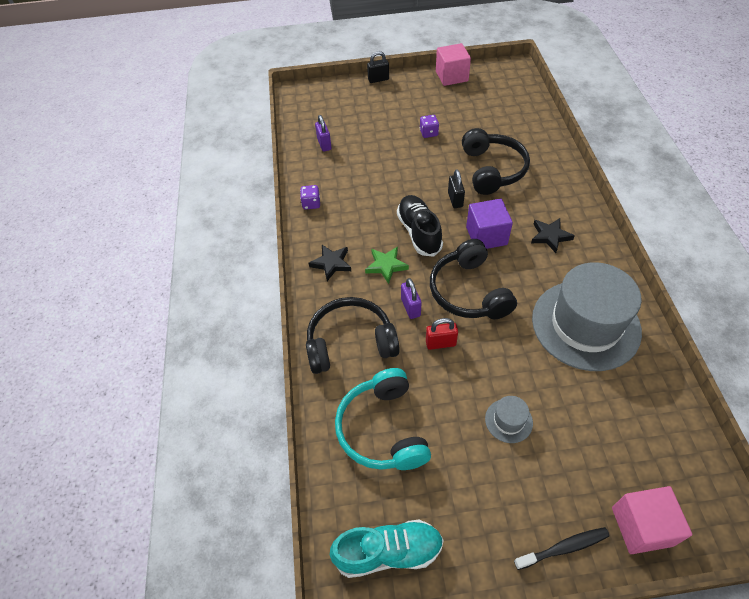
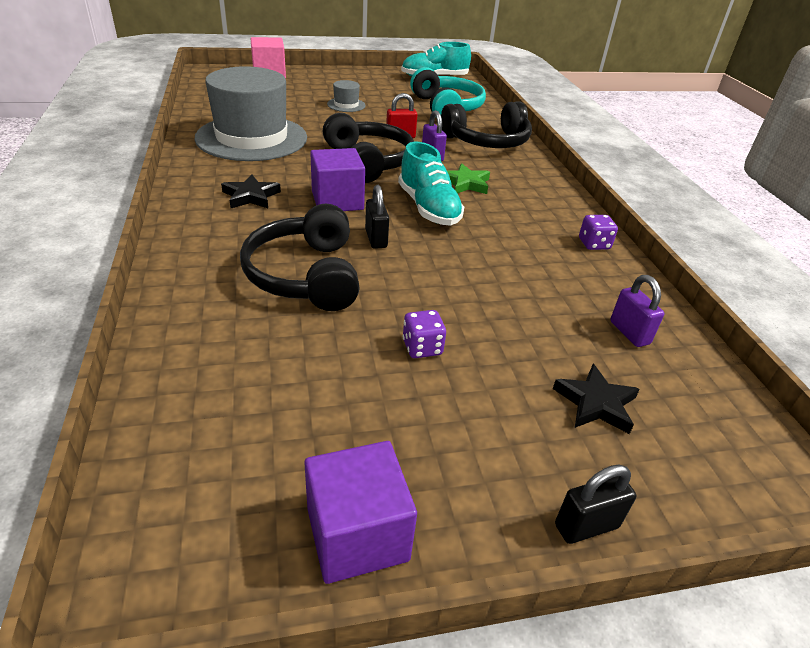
camera: 170 degrees right, 15 degrees down
black star [309,245,351,281] -> black star moved to [553,364,640,434]
black shoe [397,195,443,257] -> turquoise shoe [398,142,464,226]
pink cube [436,43,471,86] -> purple cube [304,441,417,584]
black toothbrush [514,527,610,570] -> none

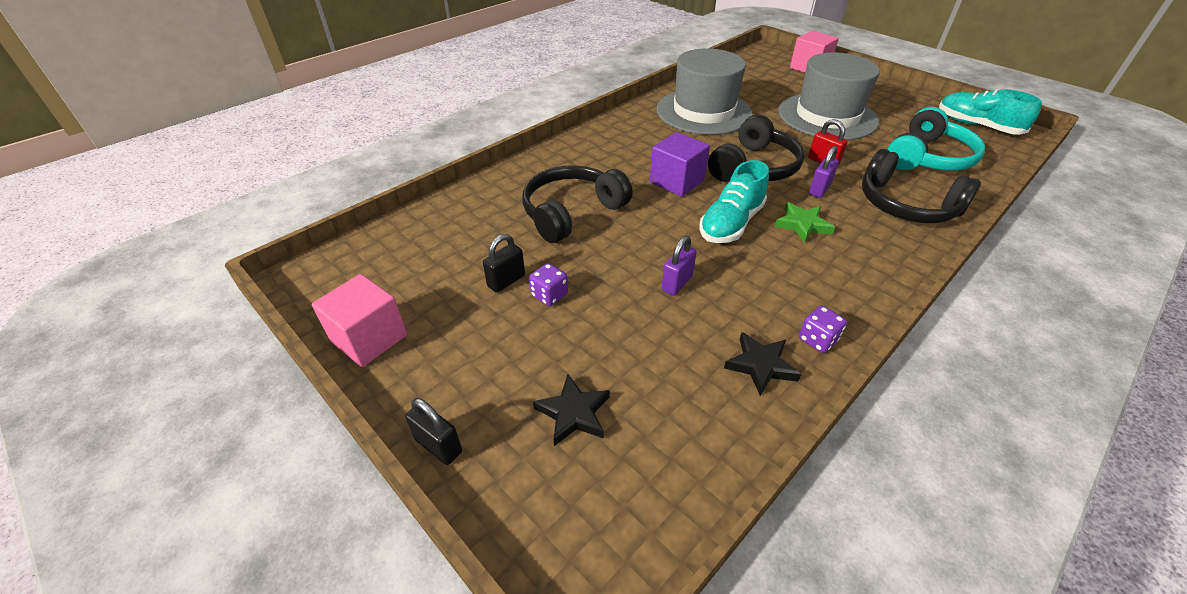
camera: 60 degrees right, 5 degrees up
black star [221,174,281,208] -> black star moved to [724,332,802,396]
purple cube [304,441,417,584] -> pink cube [312,274,407,367]
grey hat [327,80,366,112] -> grey hat [778,52,880,140], size x2.48
black padlock [365,185,389,249] -> black padlock moved to [483,234,525,293]
purple padlock [610,275,664,347] -> purple padlock moved to [661,236,697,296]

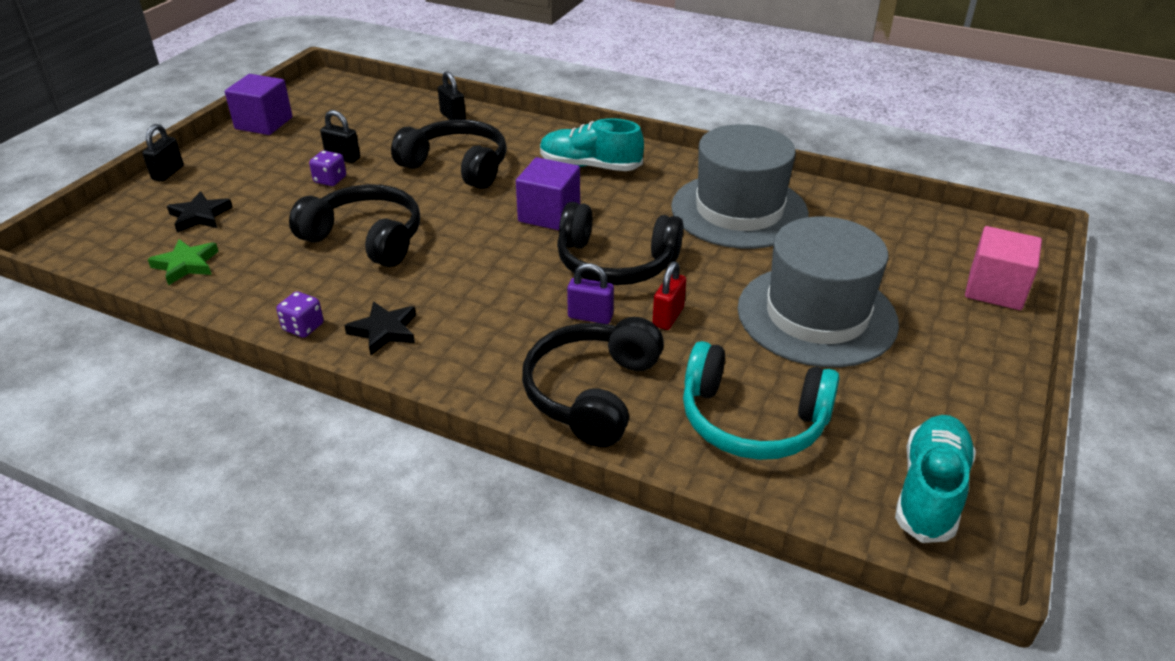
camera: 70 degrees right, 5 degrees down
pink cube [312,274,407,367] -> purple cube [225,74,293,135]
purple padlock [661,236,697,296] -> black headphones [289,184,420,267]
turquoise shoe [699,160,769,243] -> turquoise shoe moved to [540,118,644,171]
black star [724,332,802,396] -> black star moved to [344,301,416,355]
green star [774,202,835,243] -> green star moved to [148,239,219,286]
none -> black padlock [438,71,466,120]

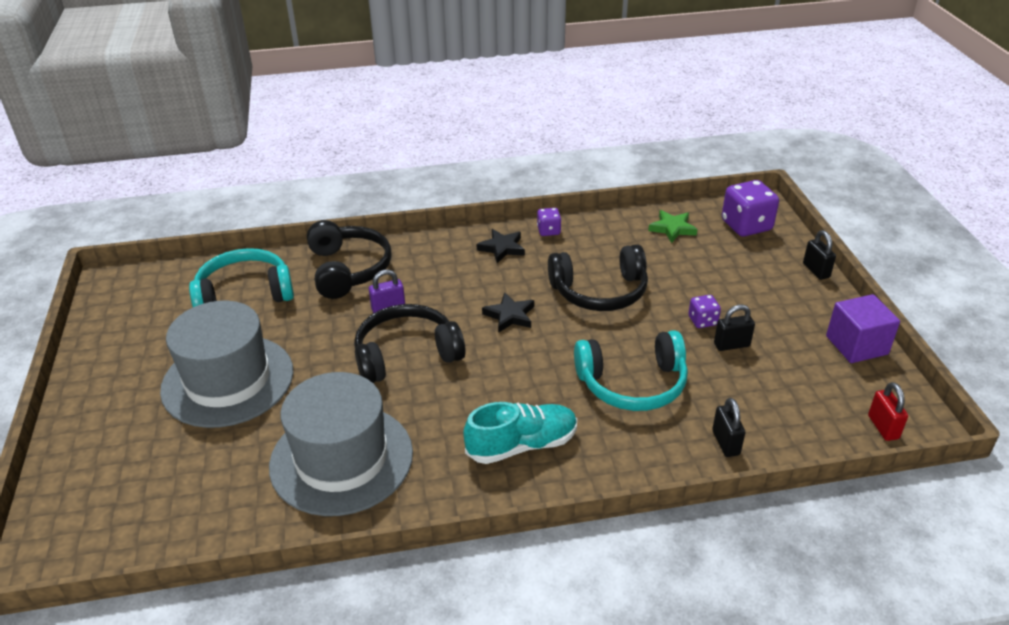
camera: 145 degrees right, 0 degrees up
black star [167,191,233,233] -> black star moved to [482,292,534,333]
black headphones [391,119,507,189] -> turquoise headphones [574,330,688,411]
black padlock [438,71,466,120] -> black padlock turned 60 degrees clockwise [712,398,745,457]
purple cube [516,157,580,230] -> none
red padlock [652,261,686,330] -> red padlock moved to [868,382,908,441]
turquoise shoe [895,415,976,543] -> none
pink cube [965,226,1042,310] -> none
none -> purple dice [722,180,779,237]

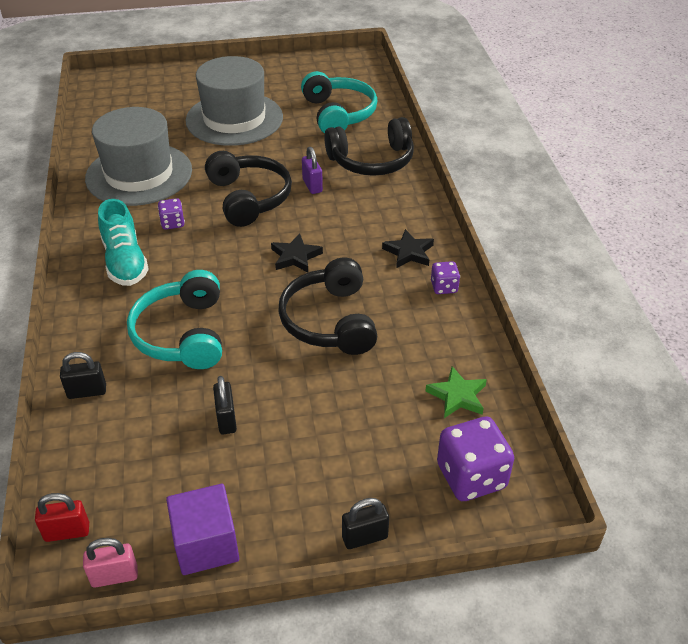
camera: 90 degrees right, 5 degrees up
purple dice [688,295,721,328] -> purple dice moved to [158,198,185,230]
none -> pink padlock [83,538,138,588]

